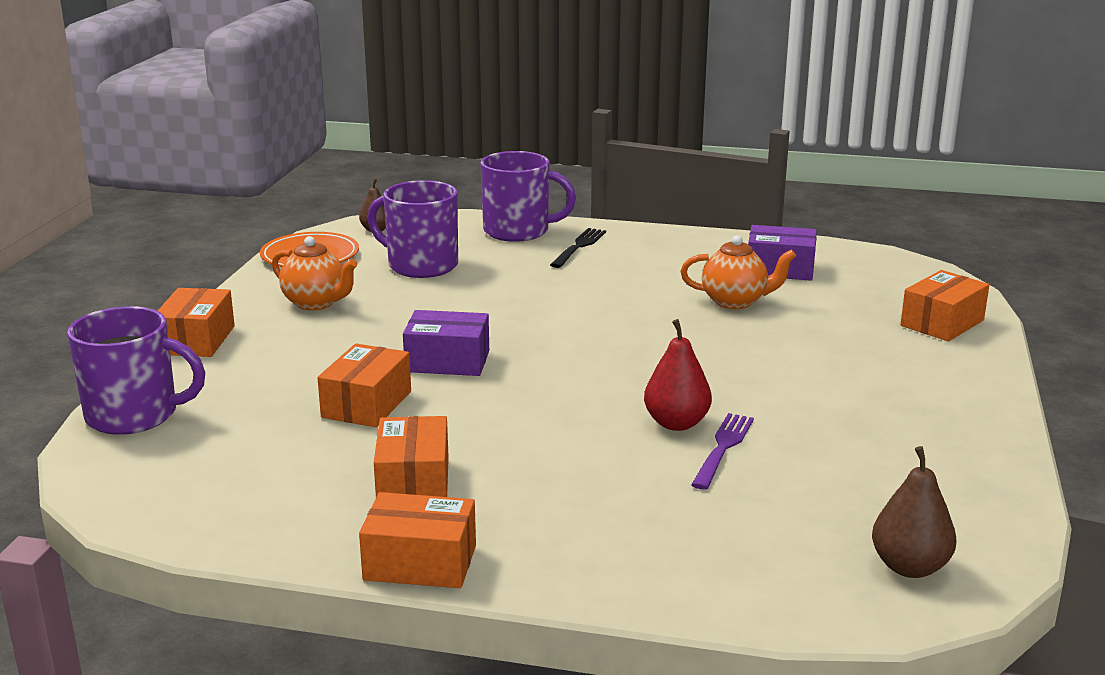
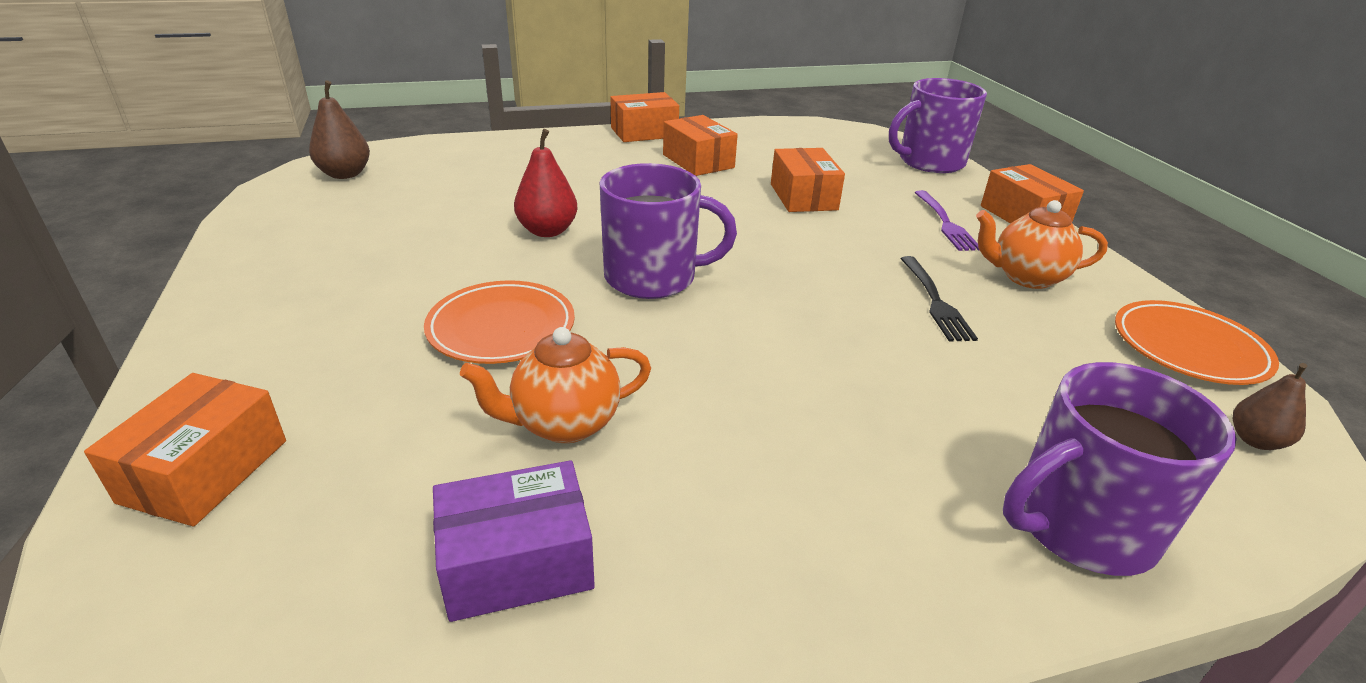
camera: 150 degrees right, 10 degrees up
purple mug [367,180,458,278] -> purple mug moved to [600,163,737,299]
purple box [403,310,489,376] -> none
black fork [550,228,606,268] -> black fork moved to [900,256,978,342]
purple fork [691,413,754,490] -> purple fork moved to [914,190,979,251]
none -> orange plate [424,280,575,364]

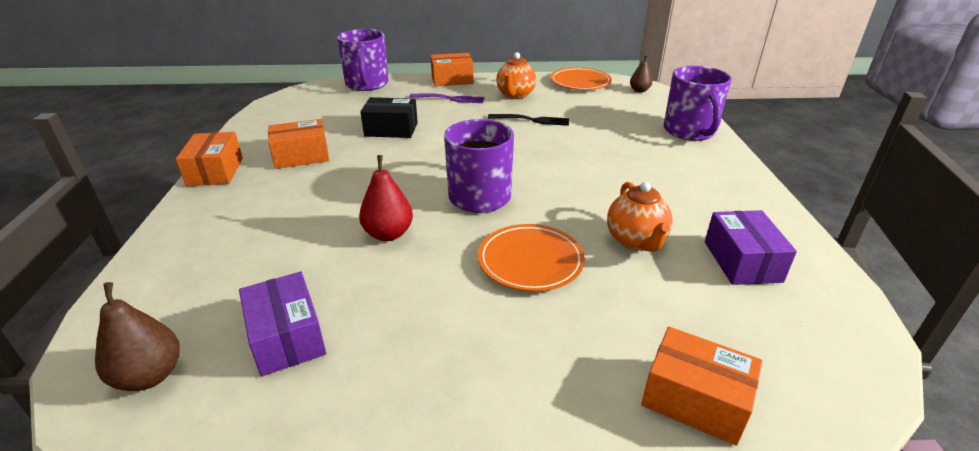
camera: 75 degrees left, 0 degrees up
orange box [771,148,845,212] -> black box [360,97,418,138]
none -> purple box [239,272,326,376]

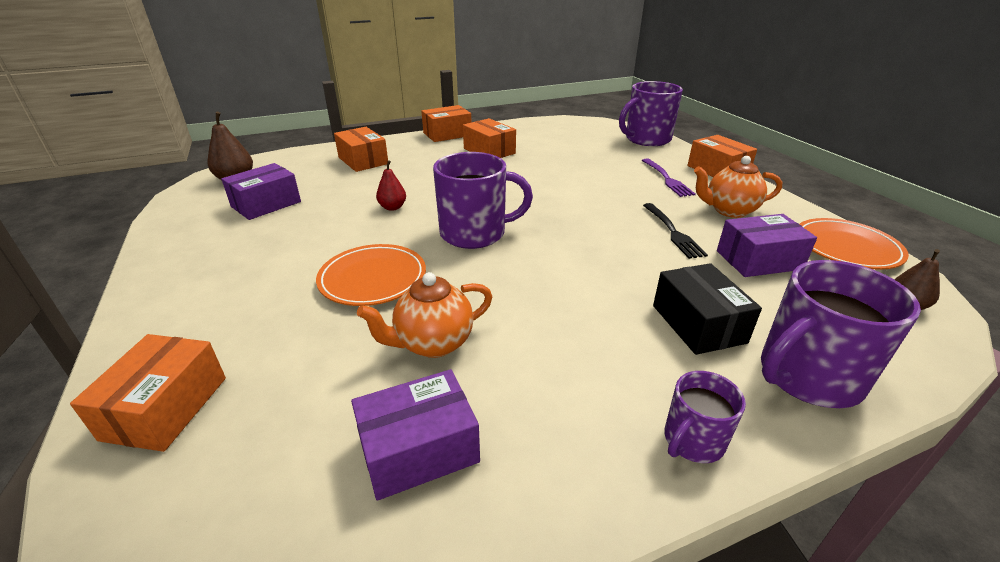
camera: 70 degrees right, 0 degrees up
red pear [359,155,413,241] -> red pear [376,160,406,211], size x0.66
black box [360,97,418,138] -> black box moved to [653,263,762,355]
none -> orange box [334,127,388,172]
none -> purple mug [664,371,746,463]
none -> purple box [717,214,817,277]

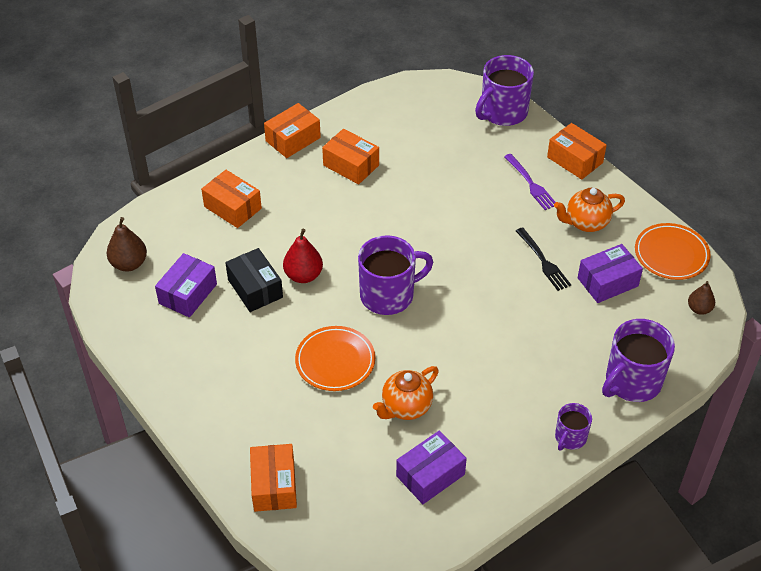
camera: 15 degrees left, 15 degrees up
red pear [376,160,406,211] -> red pear [283,229,323,283], size x1.52
black box [653,263,762,355] -> black box moved to [225,248,283,312]

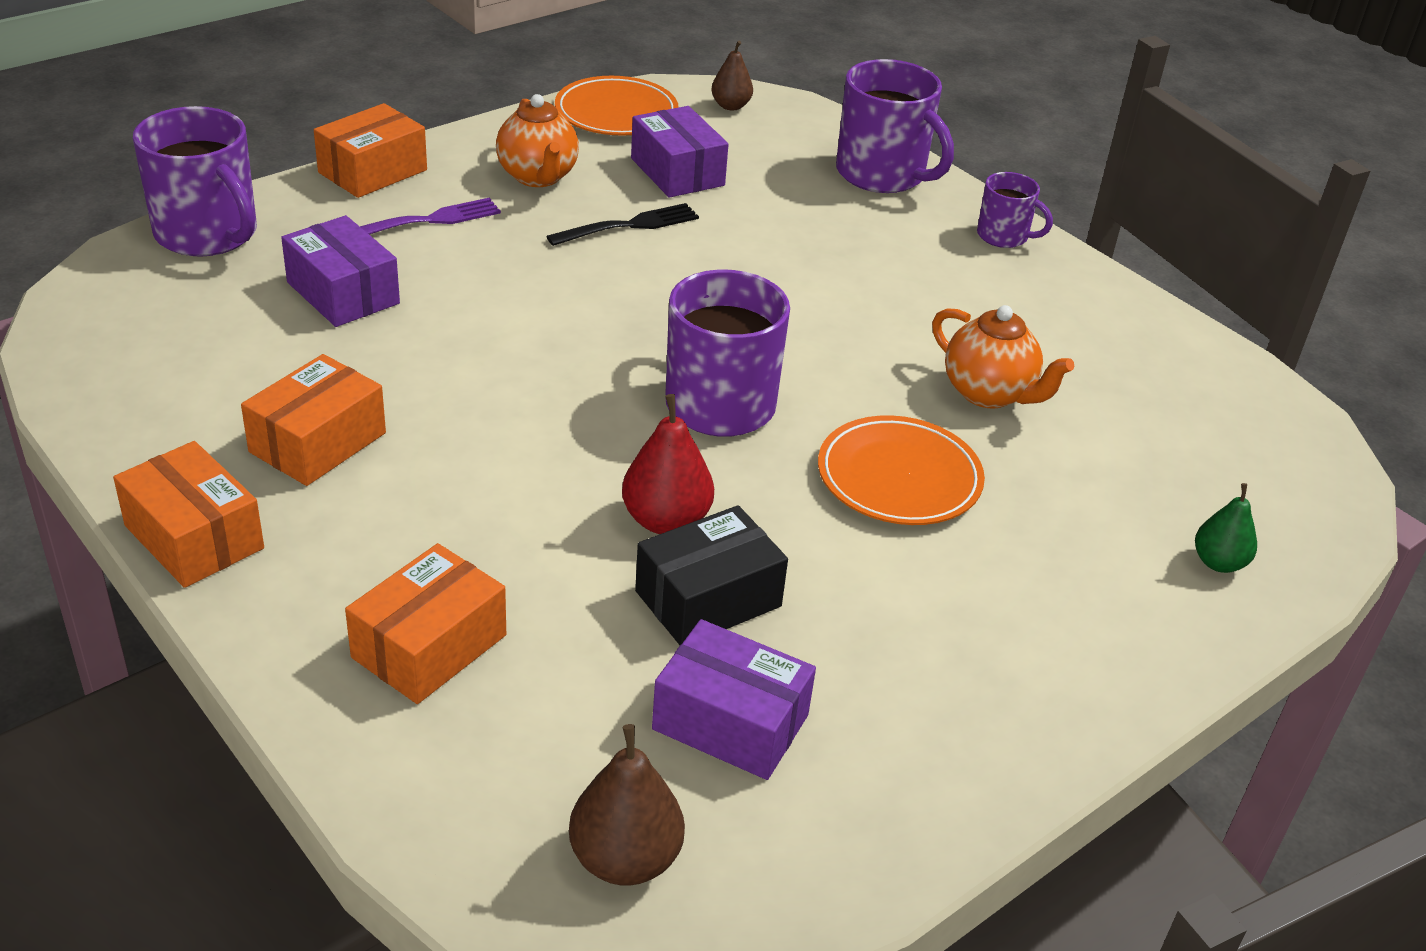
camera: 95 degrees left, 10 degrees down
orange box [250,444,297,512] -> green pear [1195,483,1257,573]
purple box [396,431,467,504] -> purple box moved to [281,215,400,327]

